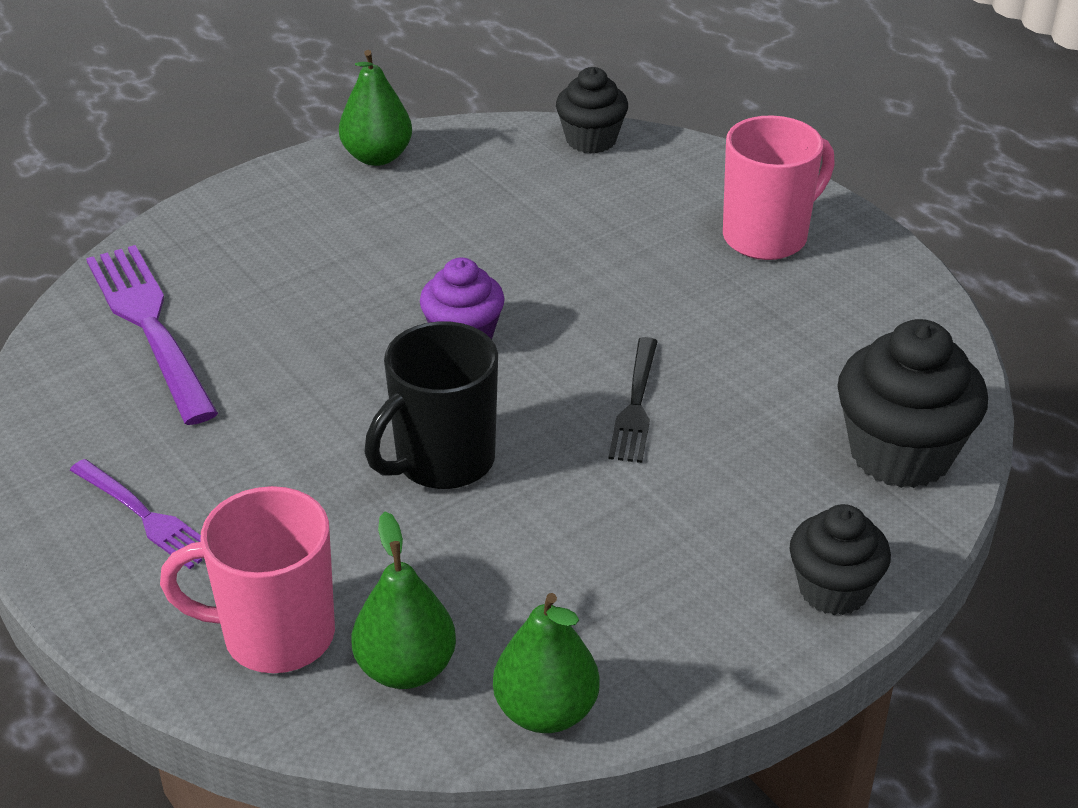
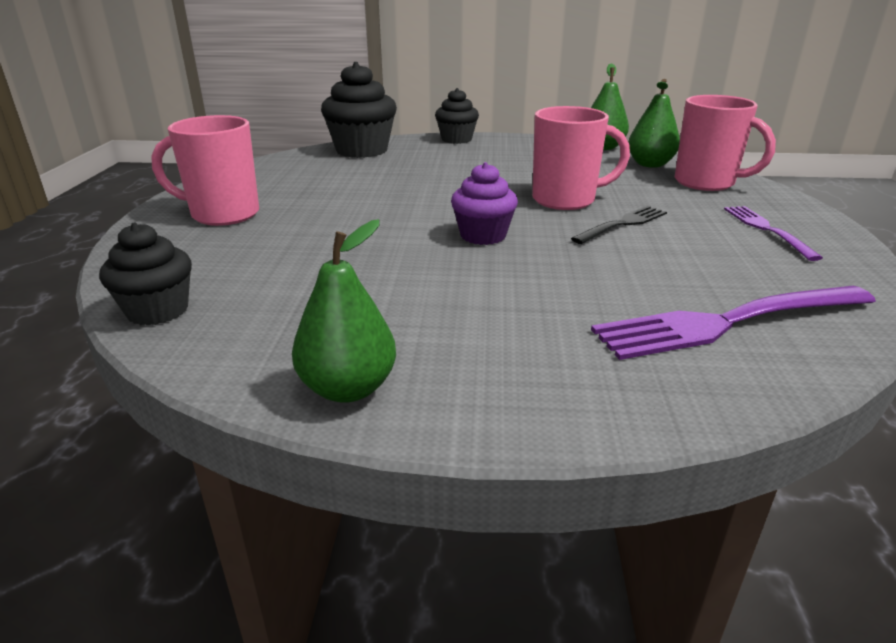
camera: 140 degrees left, 10 degrees down
purple fork [86,245,218,425] -> purple fork turned 60 degrees clockwise [591,286,876,360]
black mug [364,321,498,489] -> pink mug [532,106,630,210]
black fork [609,337,658,463] -> black fork moved to [571,206,667,244]

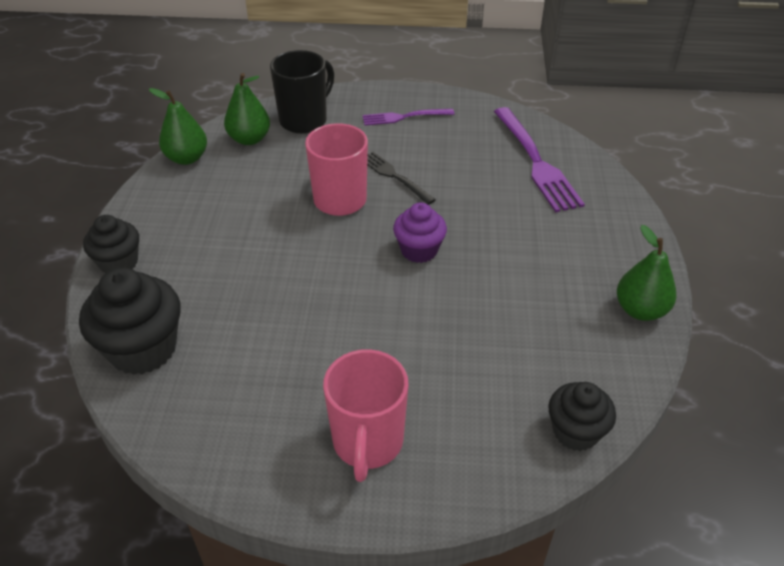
camera: 90 degrees left, 15 degrees up
pink mug [675,95,776,191] -> black mug [270,50,334,134]

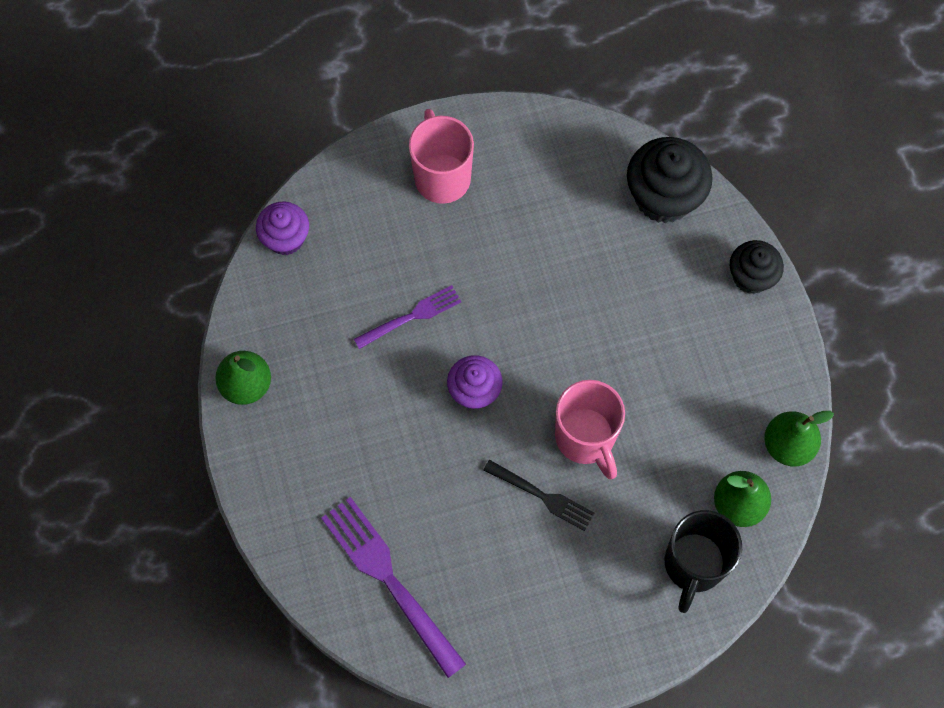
camera: 160 degrees right, 25 degrees up
purple fork [363,109,454,126] -> purple fork moved to [354,285,461,349]
black cupcake [548,382,616,451] -> purple cupcake [256,202,309,255]

